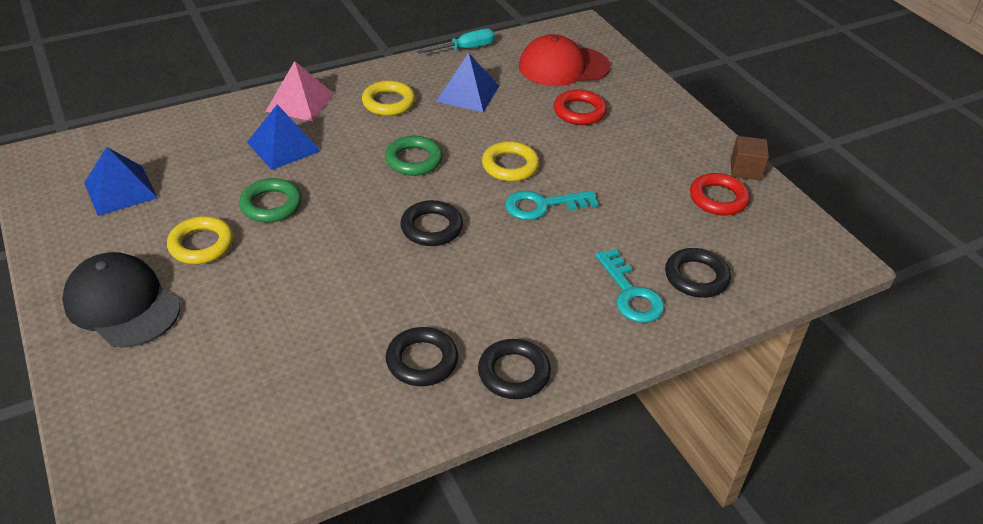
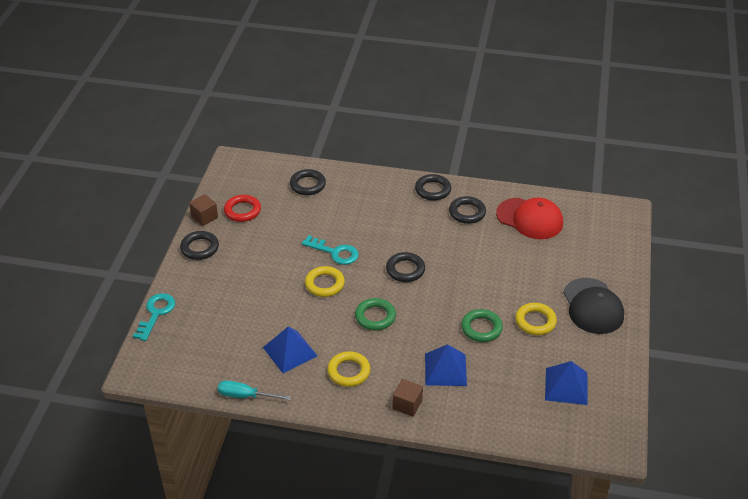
camera: 140 degrees left, 0 degrees up
pink pyramid [265,61,334,121] -> brown cube [392,379,423,417]
red cap [519,34,611,86] -> red cap moved to [496,198,563,239]
red ring [554,89,607,125] -> none
turquoise key [595,249,665,323] -> turquoise key moved to [133,293,175,341]
none -> black ring [180,231,219,260]

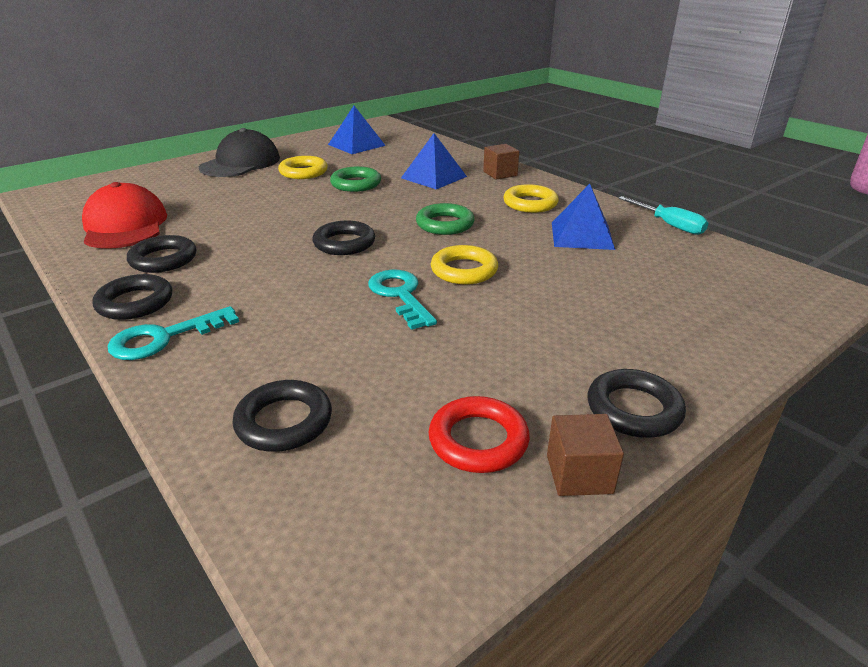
camera: 140 degrees left, 10 degrees down
turquoise key [133,293,175,341] -> turquoise key moved to [108,306,239,360]

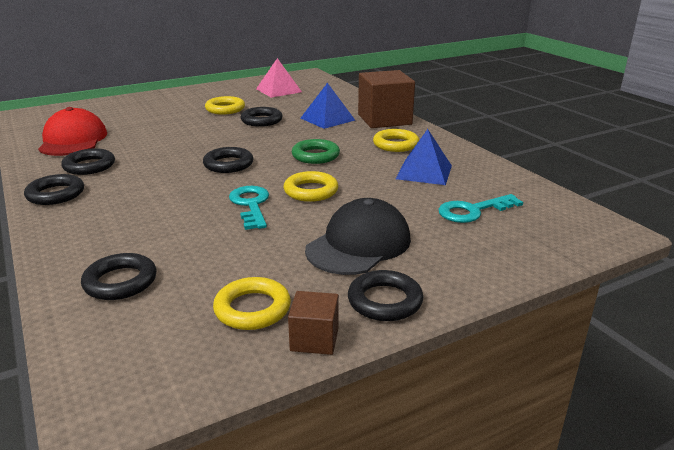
camera: 10 degrees right, 5 degrees down
turquoise key [108,306,239,360] -> turquoise key moved to [438,194,523,223]
black cap [199,128,280,177] -> black cap moved to [305,198,411,275]
blue pyramid [328,106,386,154] -> pink pyramid [256,58,302,98]
green ring [330,166,381,192] -> black ring [240,107,283,127]
red ring [428,396,530,473] -> yellow ring [213,277,291,330]
brown cube [483,144,519,179] -> brown cube [358,70,415,128], size x2.00
turquoise screwdriver [619,196,708,235] -> none

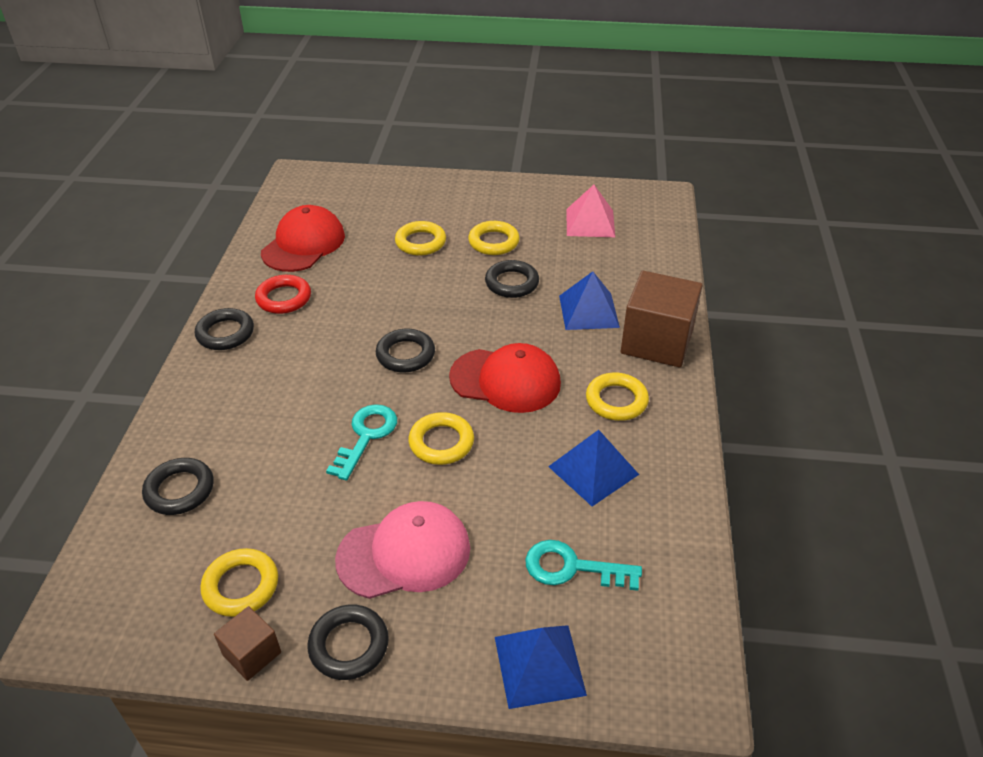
camera: 35 degrees right, 15 degrees up
black ring [61,148,115,175] -> red ring [255,275,311,314]
green ring [292,139,340,164] -> red cap [449,343,561,413]
black cap [305,198,411,275] -> pink cap [335,501,470,599]
none -> yellow ring [395,221,446,256]
none -> blue pyramid [495,625,587,709]

